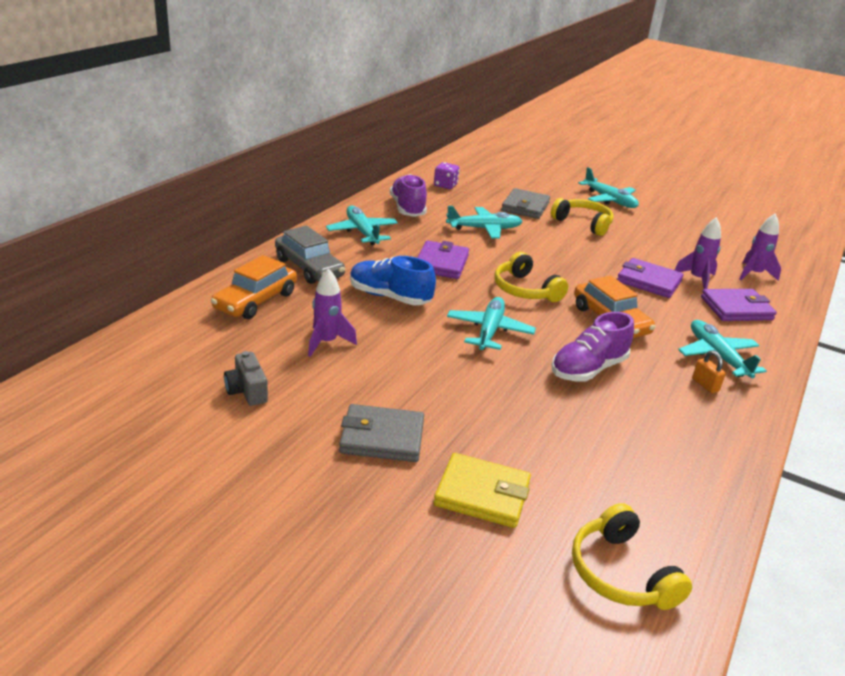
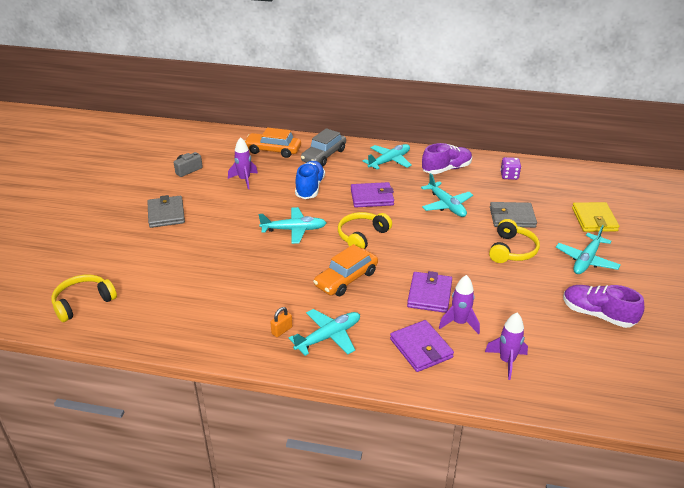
camera: 75 degrees right, 5 degrees up
yellow wallet [434,453,531,528] -> yellow wallet moved to [572,202,619,232]
purple shoe [552,312,634,382] -> purple shoe moved to [563,285,644,328]

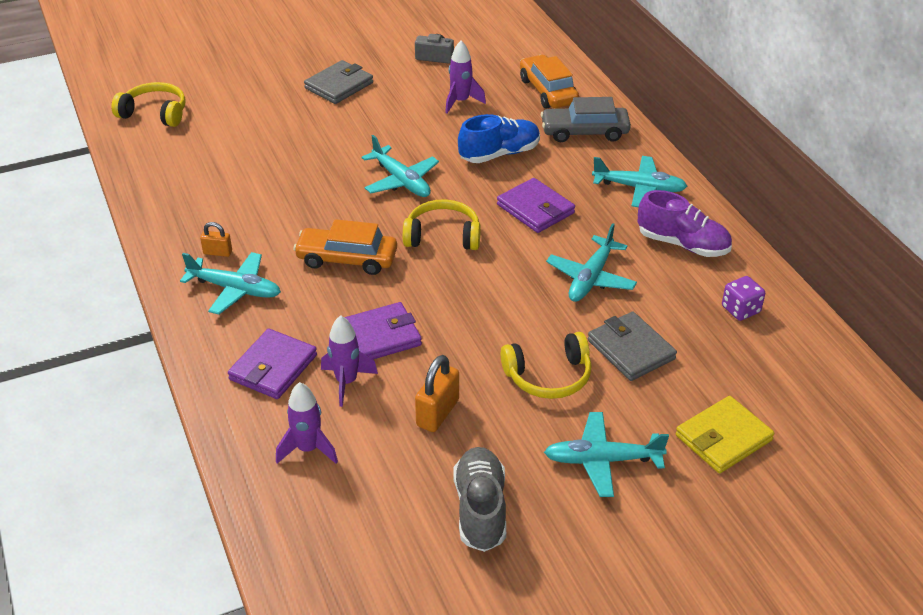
camera: 55 degrees right, 5 degrees up
purple shoe [563,285,644,328] -> grey shoe [454,447,506,552]
none -> orange padlock [415,355,459,432]

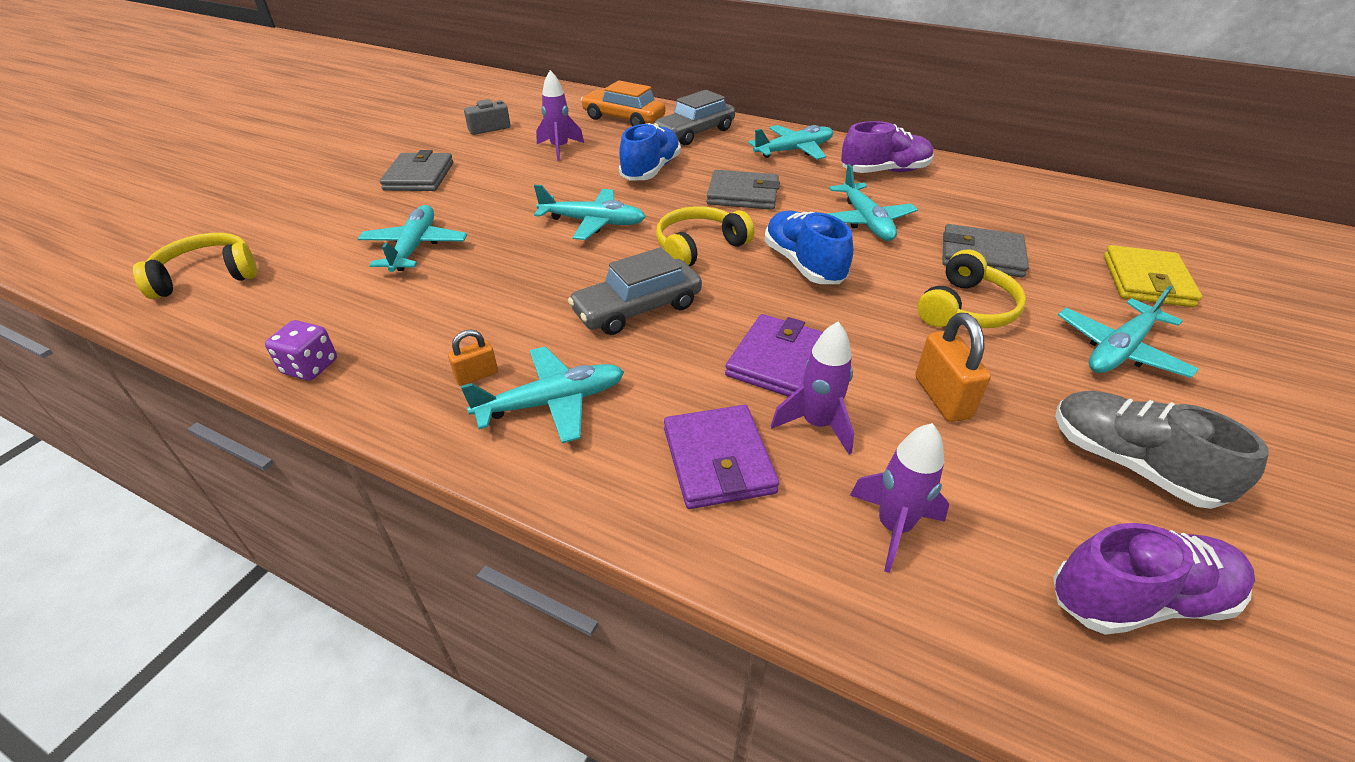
camera: 40 degrees left, 0 degrees up
orange car [293,219,397,275] -> grey car [568,247,702,335]
purple wallet [497,178,575,233] -> grey wallet [707,170,780,210]
purple dice [722,276,765,321] -> purple dice moved to [265,320,337,381]
none -> turquoise plane [358,205,467,272]
none -> blue shoe [764,210,853,284]
none -> purple shoe [1053,523,1255,635]

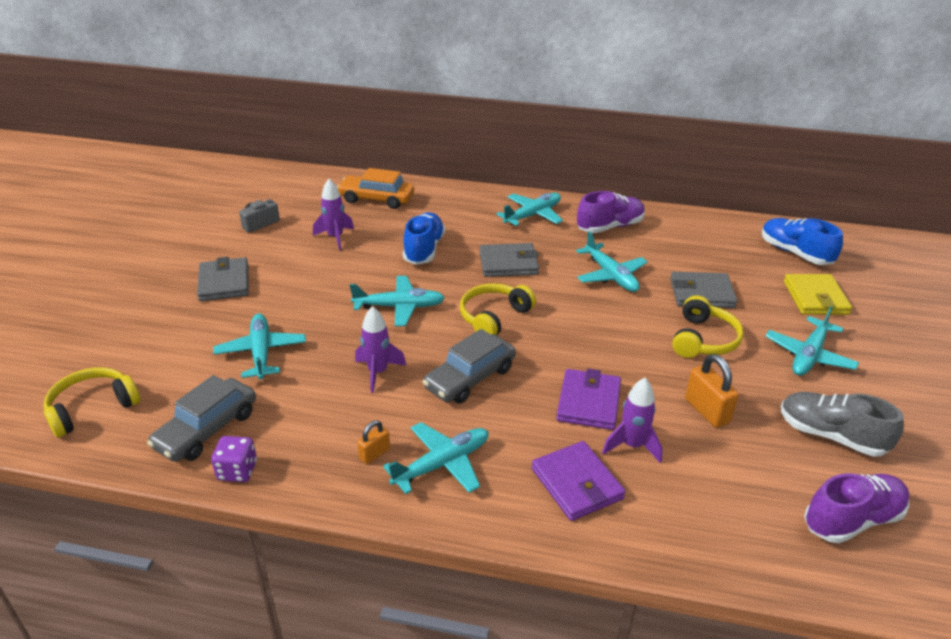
camera: 15 degrees left, 5 degrees down
grey car [654,90,735,145] -> grey car moved to [147,375,256,462]
blue shoe [764,210,853,284] -> blue shoe moved to [762,218,843,265]
purple rocket [850,423,949,573] -> purple rocket moved to [355,306,406,393]

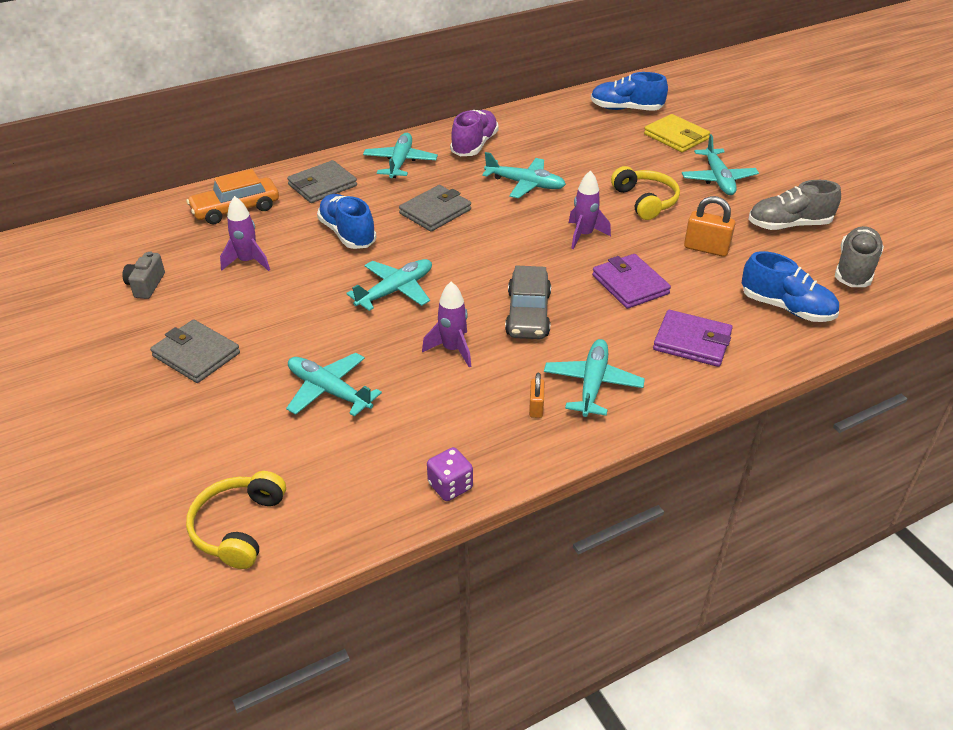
camera: 40 degrees left, 5 degrees up
grey car [147,375,256,462] -> none
yellow headphones [460,283,536,335] -> none
purple rocket [602,378,662,463] -> purple rocket moved to [569,170,611,249]
grey wallet [670,272,737,308] -> grey wallet moved to [287,160,357,203]
purple shoe [804,473,909,543] -> grey shoe [835,226,884,287]
none -> blue shoe [742,251,839,322]

